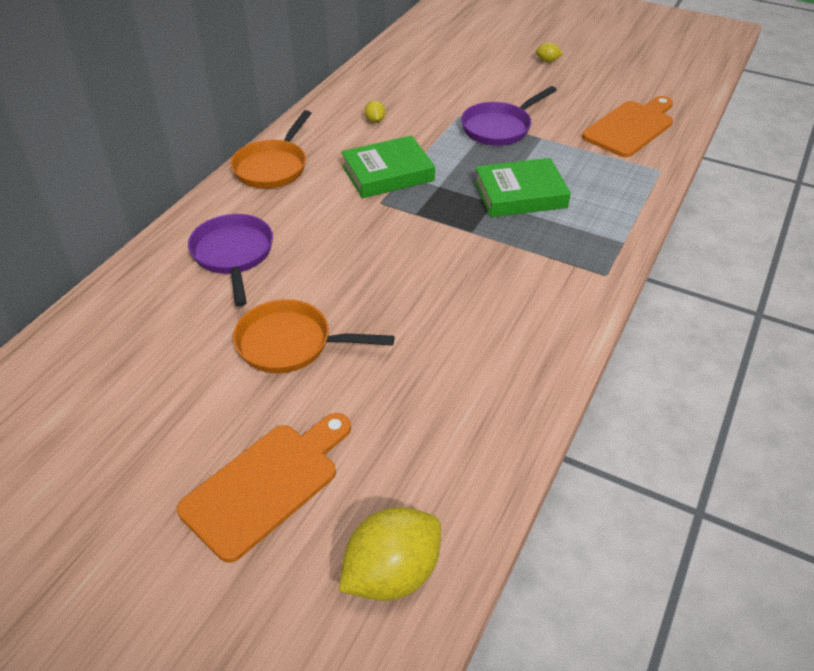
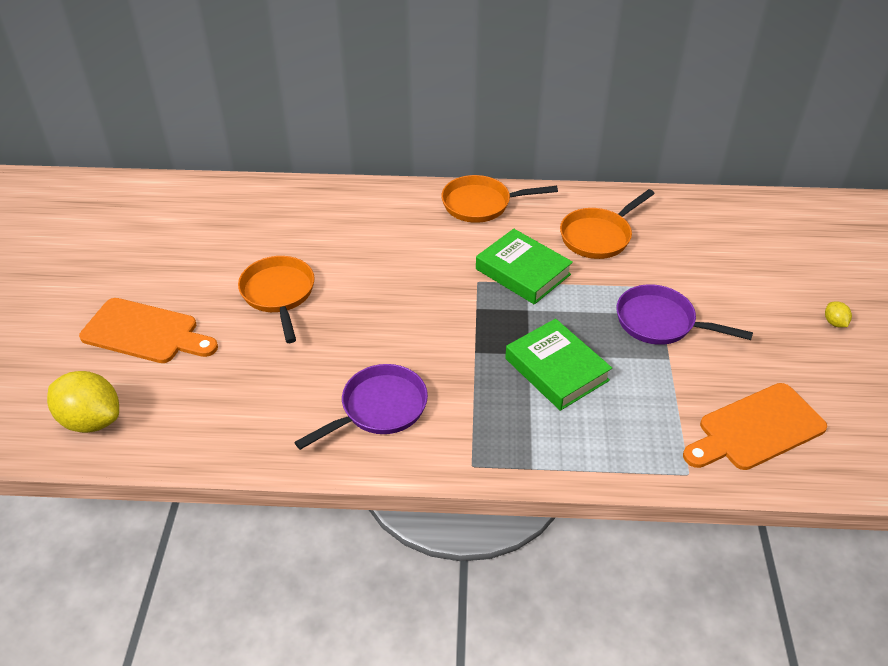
camera: 65 degrees right, 0 degrees up
purple pan [188,214,273,306] -> purple pan moved to [294,364,428,450]
yellow lemon [365,100,386,123] -> orange pan [560,189,655,259]
orange cutting board [582,96,673,157] -> orange cutting board turned 135 degrees clockwise [683,383,827,470]

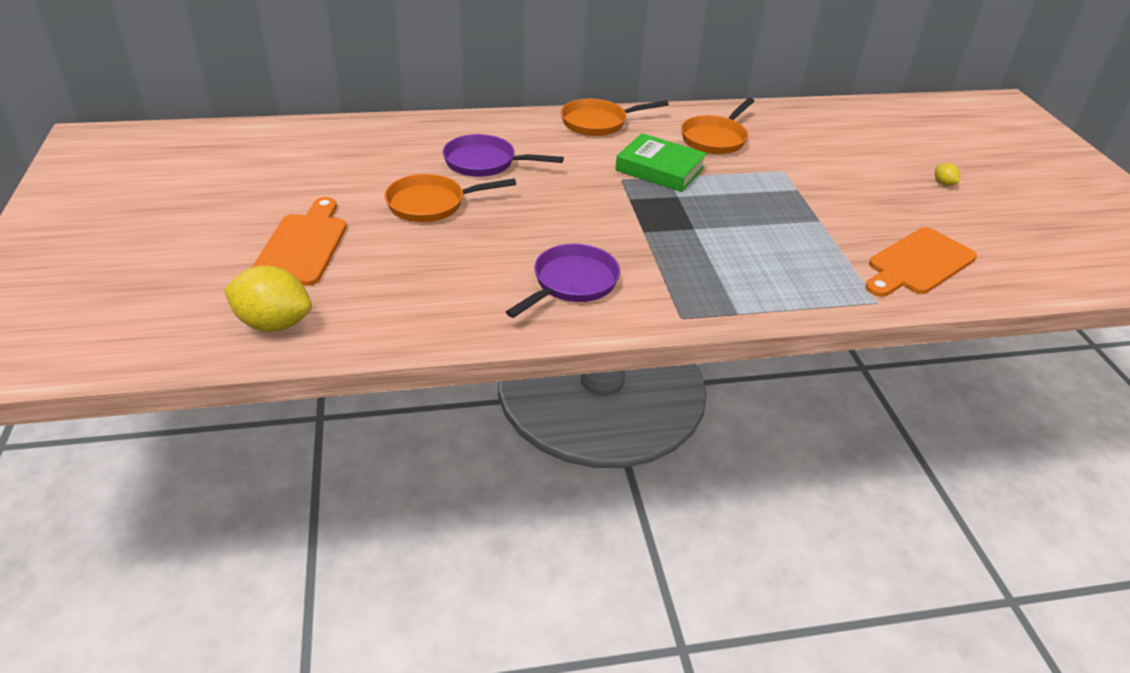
camera: 15 degrees left, 5 degrees down
orange cutting board [79,298,218,363] -> orange cutting board turned 90 degrees counterclockwise [252,197,347,286]
orange pan [238,256,314,343] -> orange pan turned 75 degrees counterclockwise [385,174,516,222]
green book [505,319,612,411] -> none
purple pan [616,284,753,345] -> purple pan moved to [443,134,564,177]

